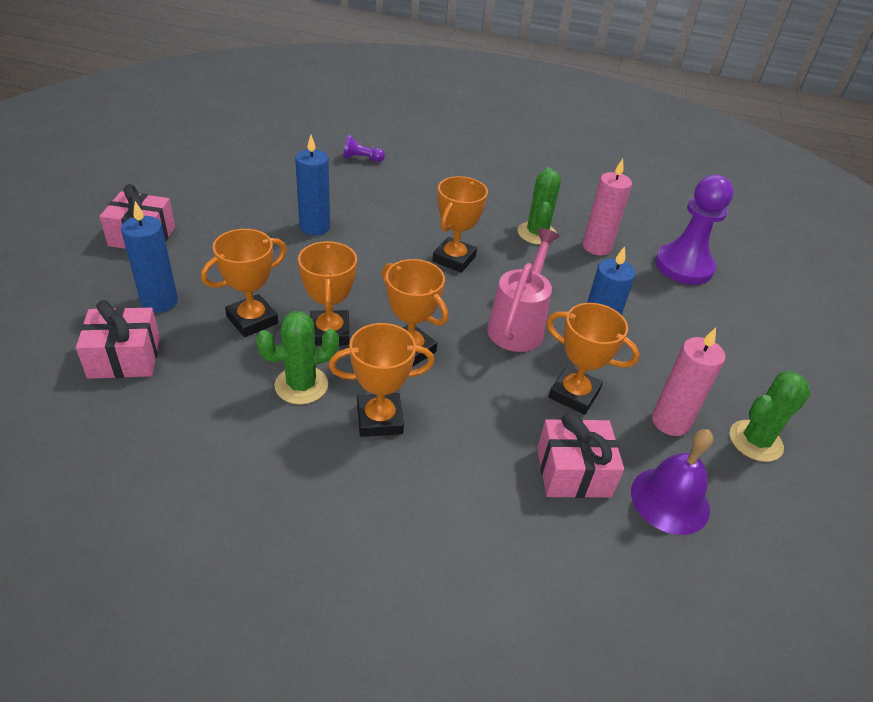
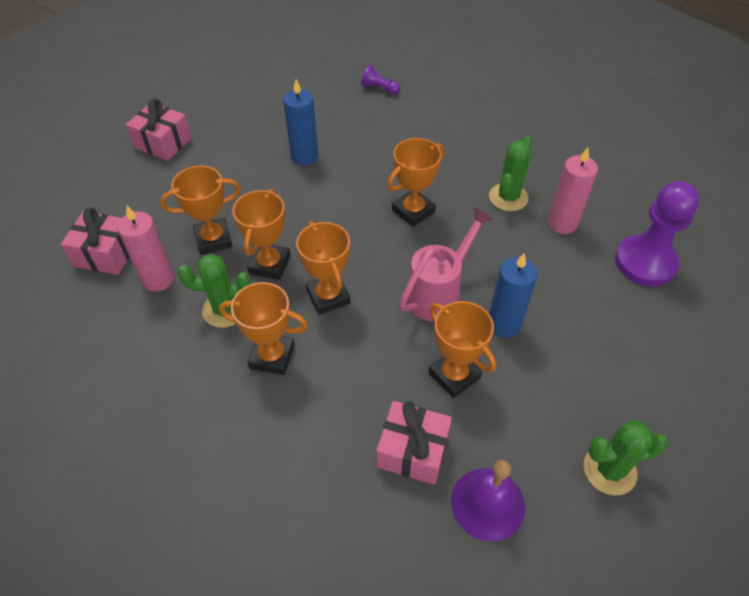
camera: 25 degrees right, 10 degrees up
blue candle [121,201,178,313] -> none
pink candle [652,328,726,436] -> pink candle moved to [117,206,174,292]

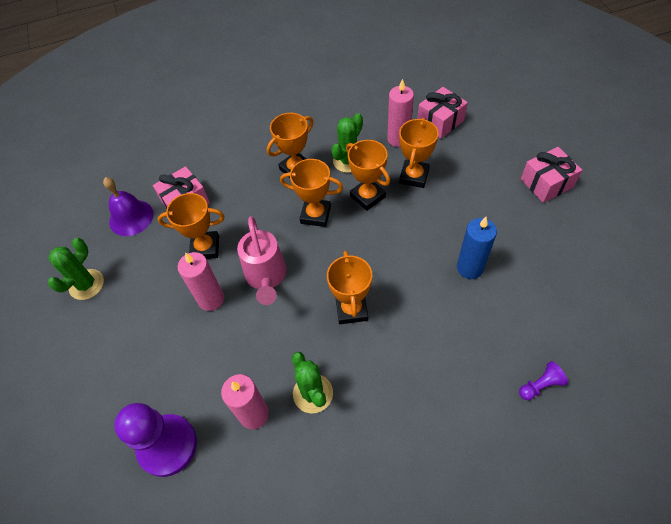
camera: 130 degrees right, 5 degrees up
blue candle [489,253,538,338] -> pink candle [178,252,224,311]

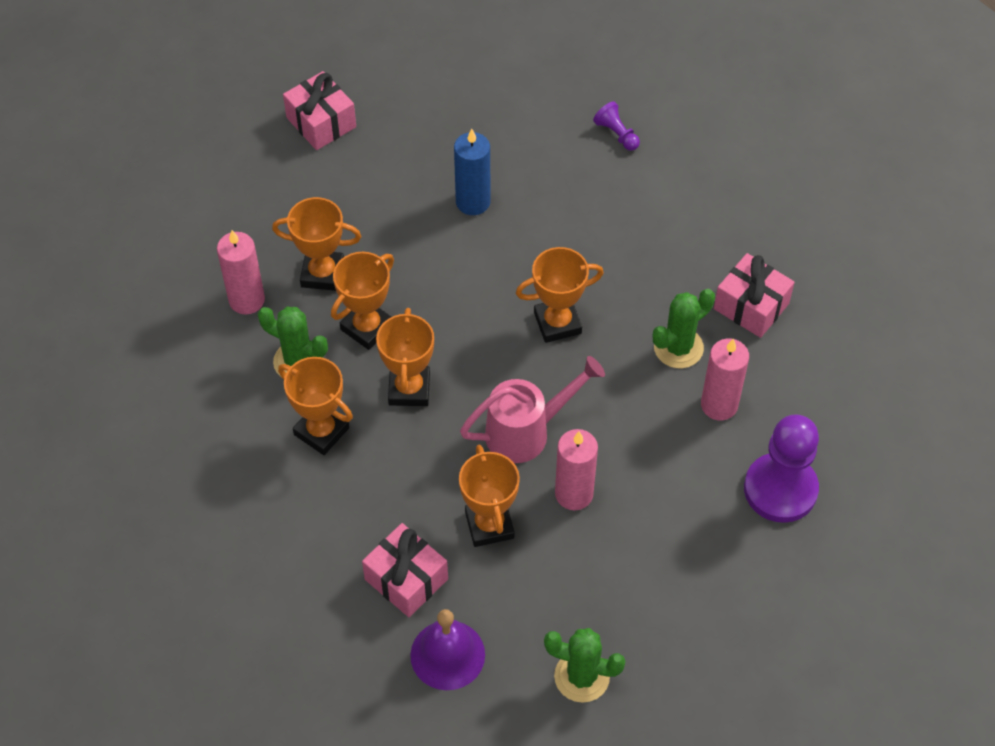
camera: 105 degrees left, 0 degrees up
pink gift [417,87,468,139] -> pink gift moved to [714,253,795,338]

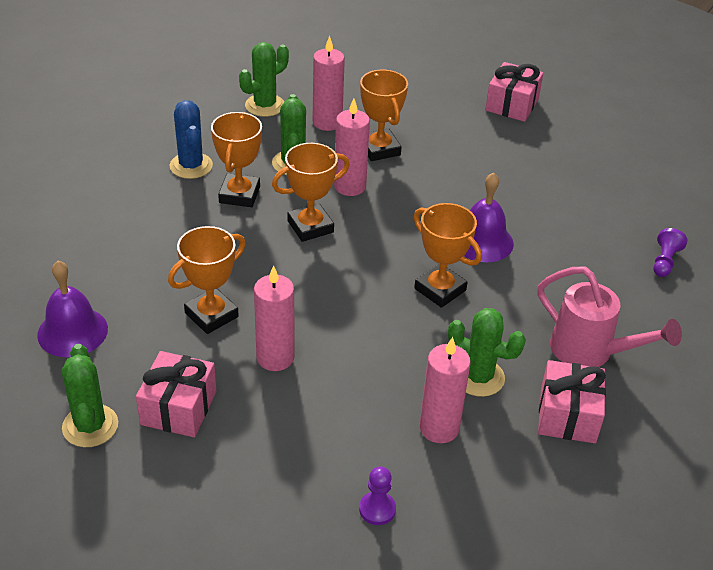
camera: 60 degrees right, 15 degrees down
orange trophy [331,252,394,350] -> pink candle [334,98,370,196]
pink gift [362,523,448,617] -> pink gift moved to [136,351,216,437]
blue candle [454,129,491,215] -> none
pink watering can [460,356,605,463] -> pink watering can moved to [538,267,682,367]
purple pawn [744,414,819,523] -> purple pawn [359,466,396,525], size x0.45
none -> blue cactus [170,100,213,179]
none -> green cactus [239,42,289,117]
none -> purple bell [464,172,514,262]

